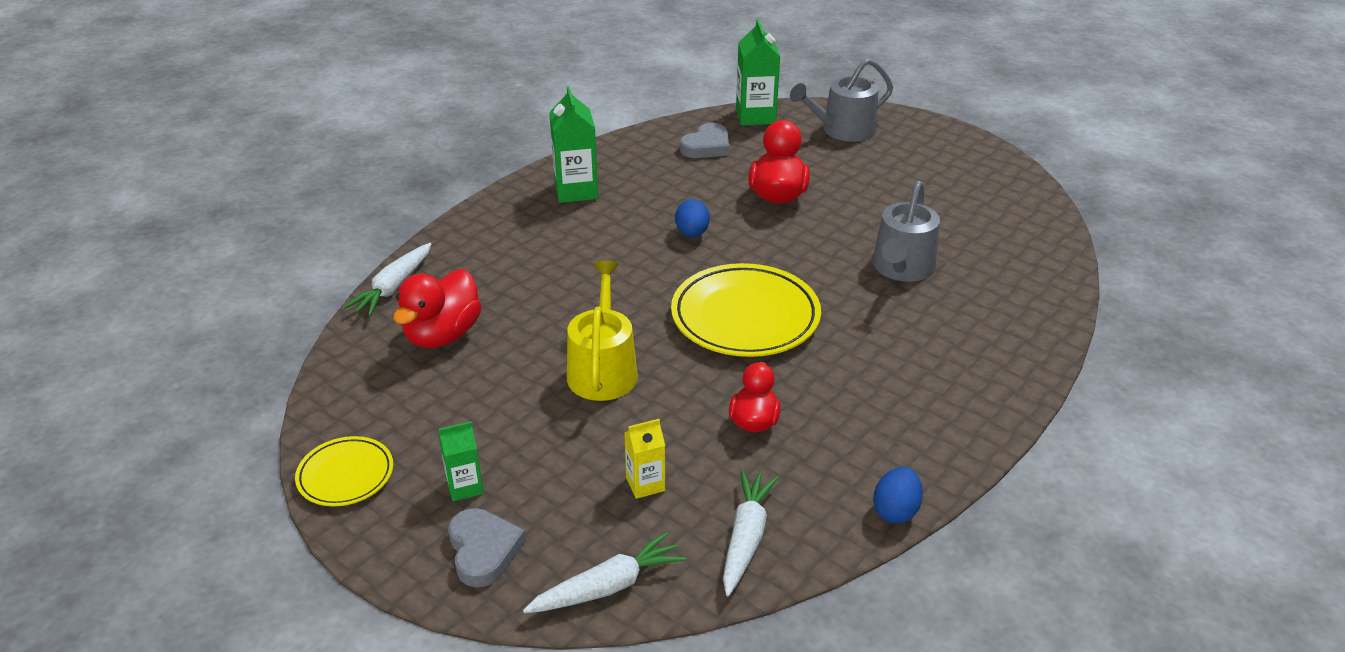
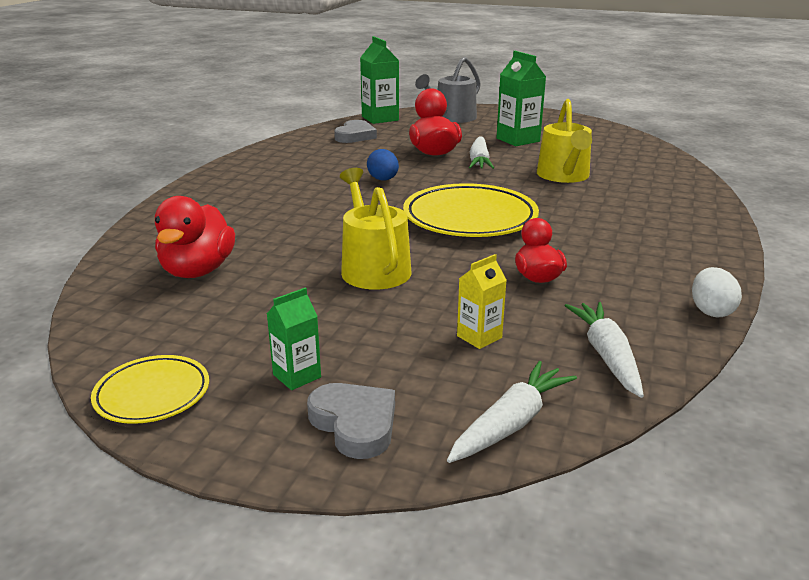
camera: 20 degrees left, 10 degrees down
white carrot [344,243,431,316] -> white carrot moved to [469,136,494,169]
green carton [549,86,598,203] -> green carton moved to [497,51,546,146]
grey watering can [872,181,940,282] -> yellow watering can [537,99,592,183]
blue egg [873,467,923,524] -> white egg [692,267,742,317]

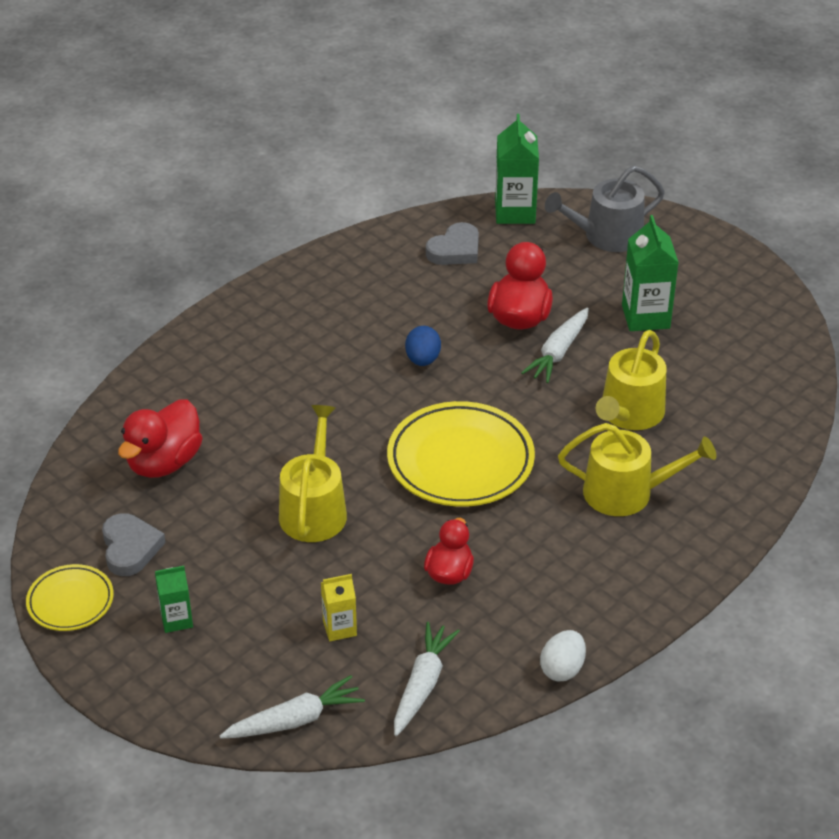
camera: 25 degrees right, 15 degrees up
grey heart [307,383,395,459] -> grey heart moved to [102,513,166,576]
none -> yellow watering can [558,423,716,516]

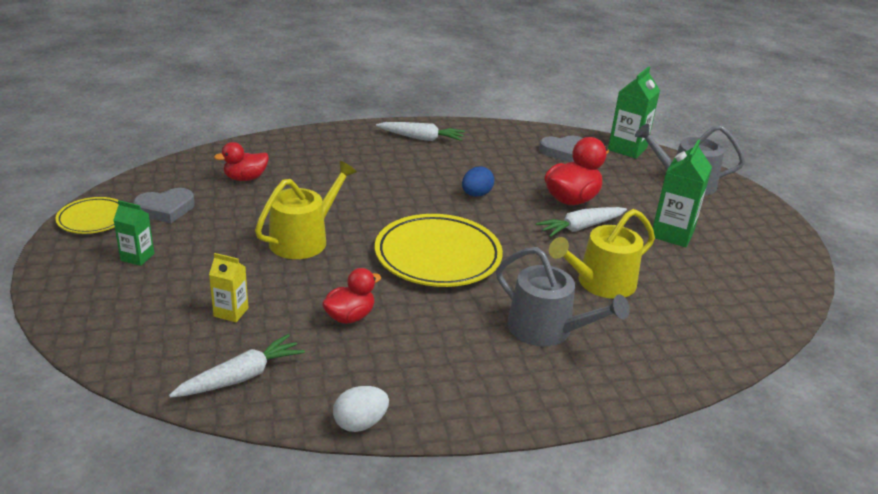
camera: 30 degrees right, 10 degrees down
grey heart [102,513,166,576] -> grey heart turned 45 degrees clockwise [134,188,195,223]
red duck [118,400,203,478] -> red duck [214,142,269,181], size x0.65
white carrot [220,675,365,738] -> white carrot moved to [376,122,465,141]
yellow watering can [558,423,716,516] -> grey watering can [496,247,630,346]

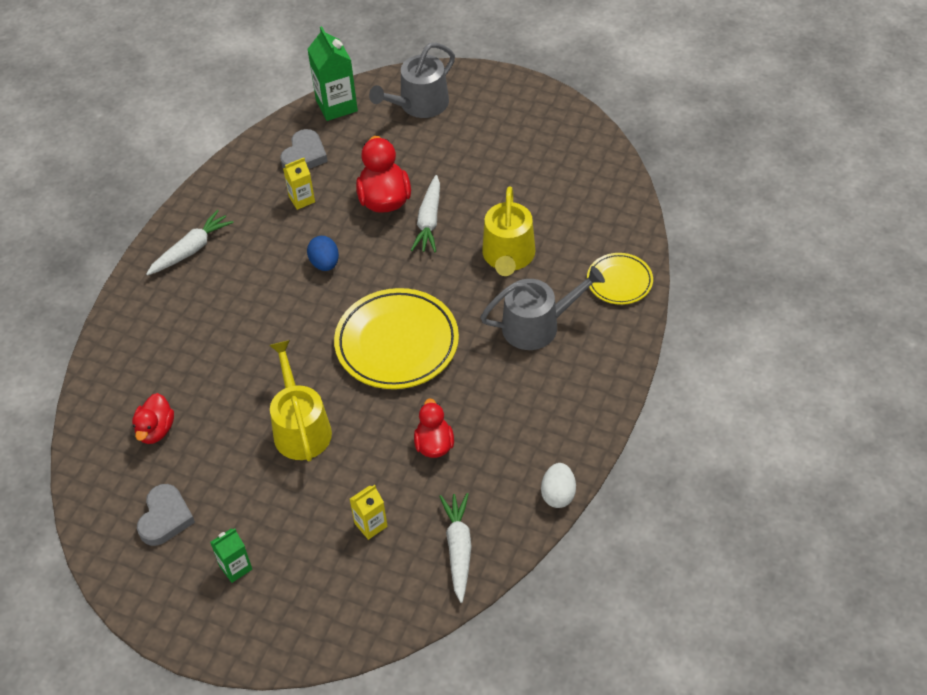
camera: 50 degrees left, 20 degrees up
yellow plate [56,197,119,234] -> yellow plate moved to [587,253,653,305]
green carton [653,139,712,247] -> none
none -> yellow carton [283,158,315,210]

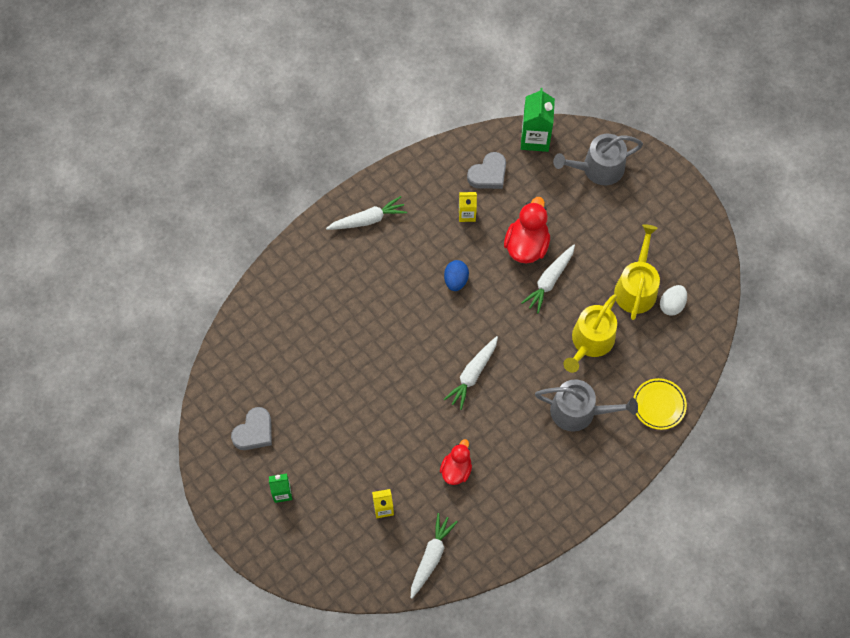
camera: 25 degrees right, 15 degrees up
red duck [132,393,174,444] -> none
yellow watering can [269,340,332,461] -> yellow watering can moved to [614,224,660,320]
yellow plate [334,288,459,389] -> white carrot [444,336,498,410]
white egg [541,463,576,508] -> white egg moved to [660,285,687,316]

